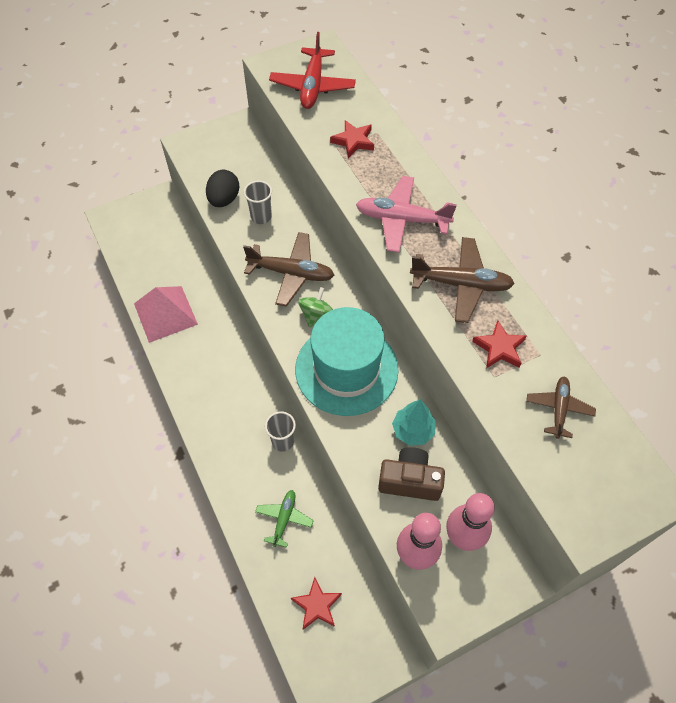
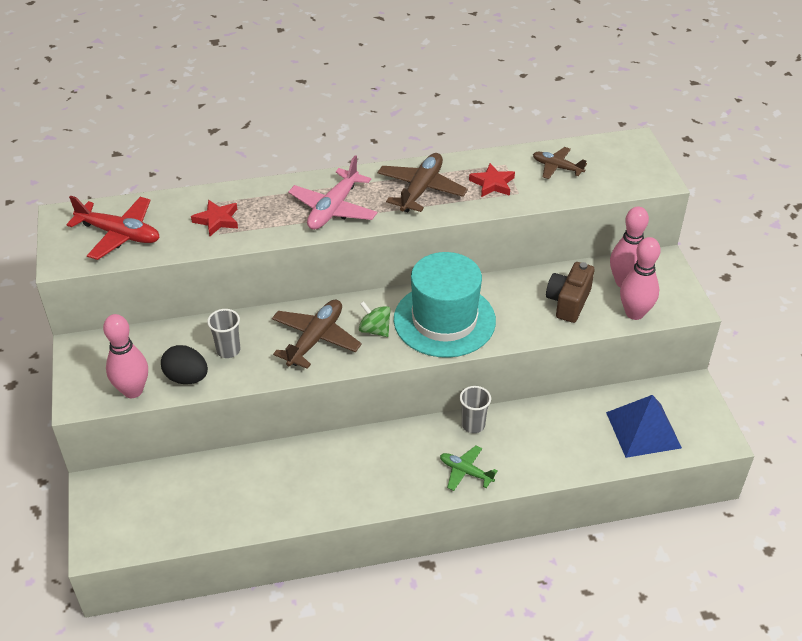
camera: 75 degrees left, 15 degrees down
pink pyramid [134,286,198,343] -> none
green plane [255,490,314,548] -> green plane moved to [440,446,498,491]
red star [291,577,342,630] -> blue pyramid [606,395,682,458]
turquoise tree [392,399,436,446] -> none
none -> pink bowling pin [103,314,148,398]

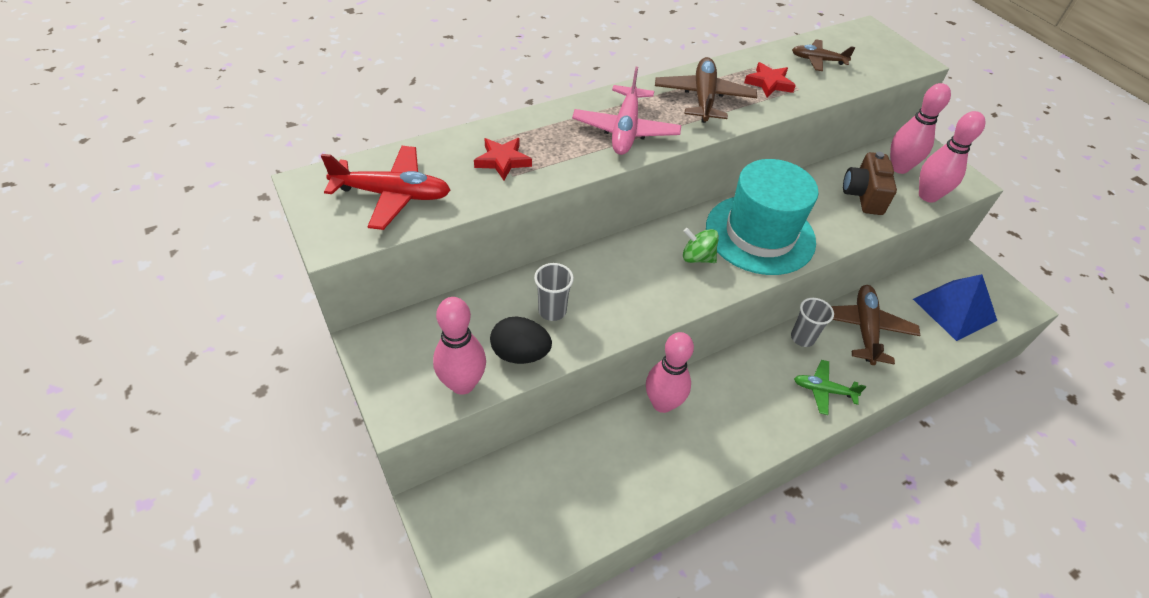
camera: 20 degrees left, 5 degrees up
brown plane [272,299,362,369] -> brown plane moved to [831,285,920,365]
none -> pink bowling pin [646,332,694,413]

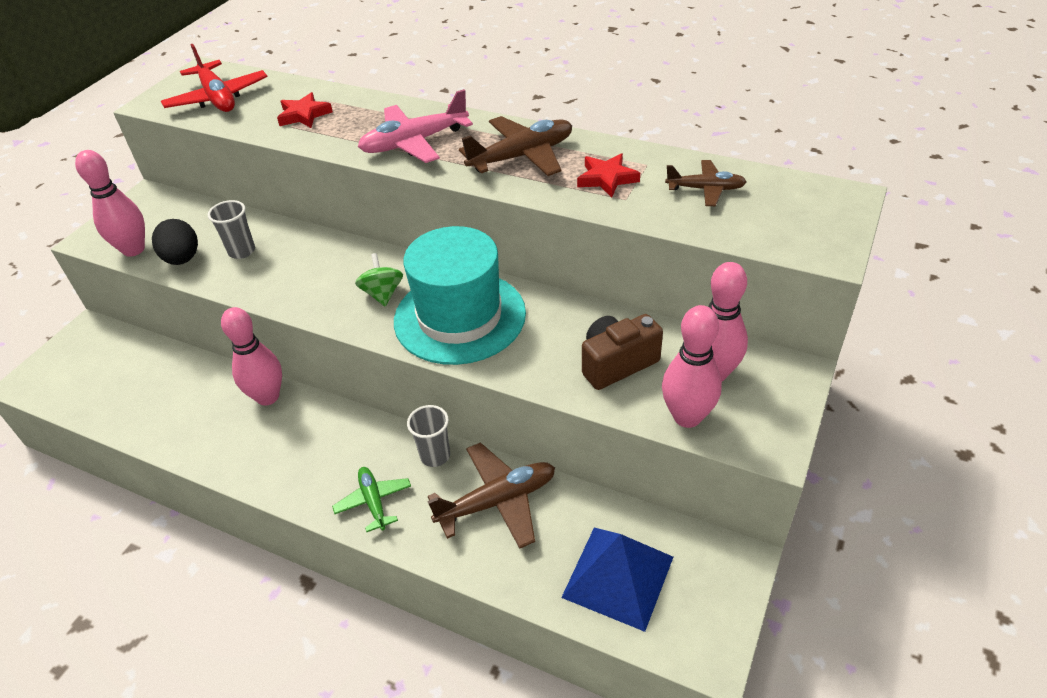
camera: 60 degrees right, 5 degrees down
brown plane [792,39,855,71] -> brown plane turned 120 degrees clockwise [665,160,747,206]

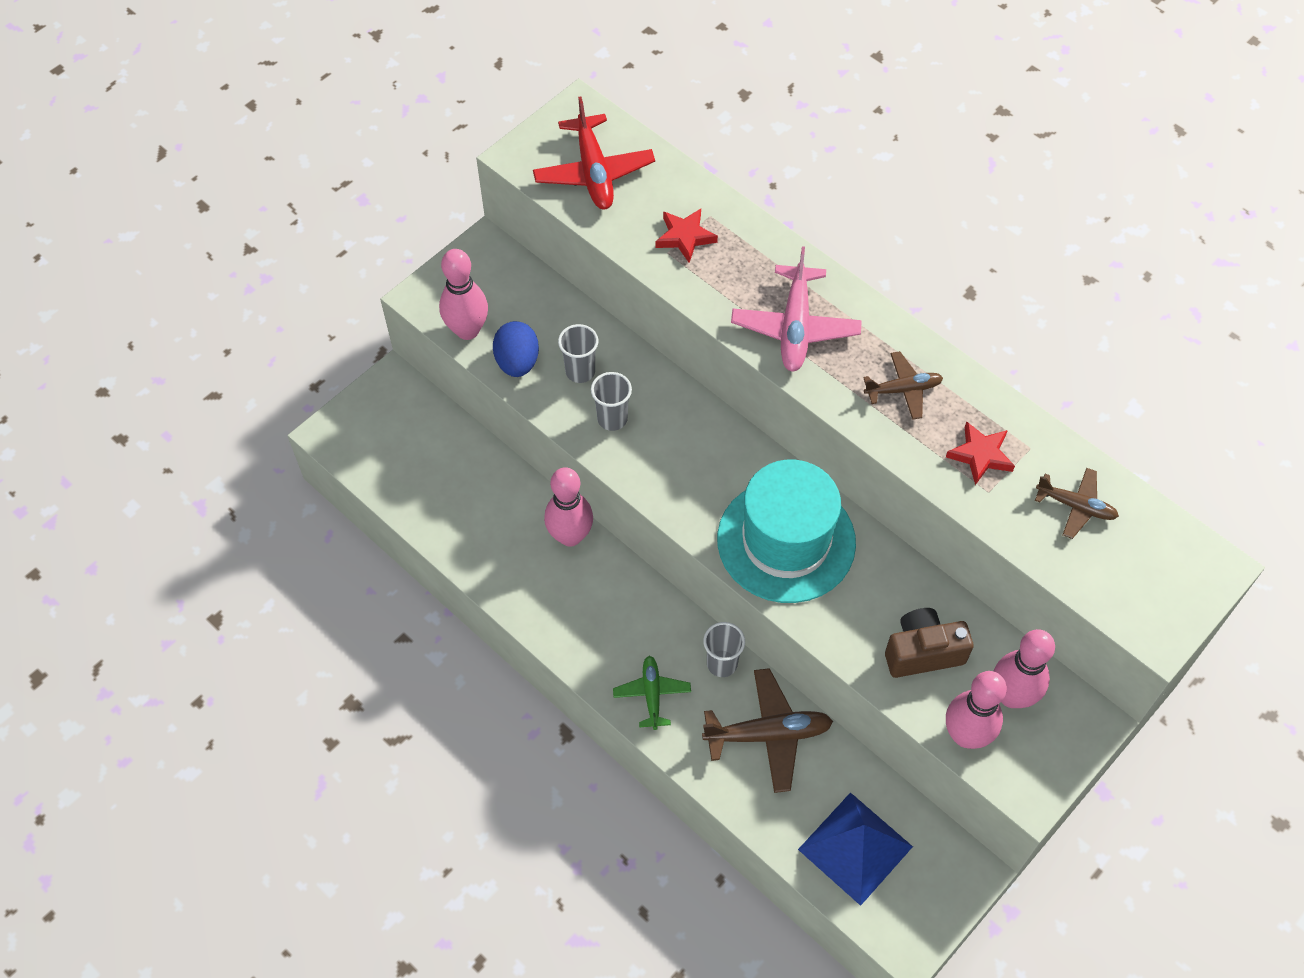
camera: 15 degrees right, 15 degrees up
black egg [152,219,198,265] -> blue egg [493,321,539,377]
green spinning top [355,253,403,306] -> none
pink plane [358,89,473,163] -> pink plane turned 75 degrees counterclockwise [731,246,862,372]
brown plane [459,116,572,176] -> brown plane [863,351,943,420], size x0.61
none -> grey cup [591,372,632,431]

